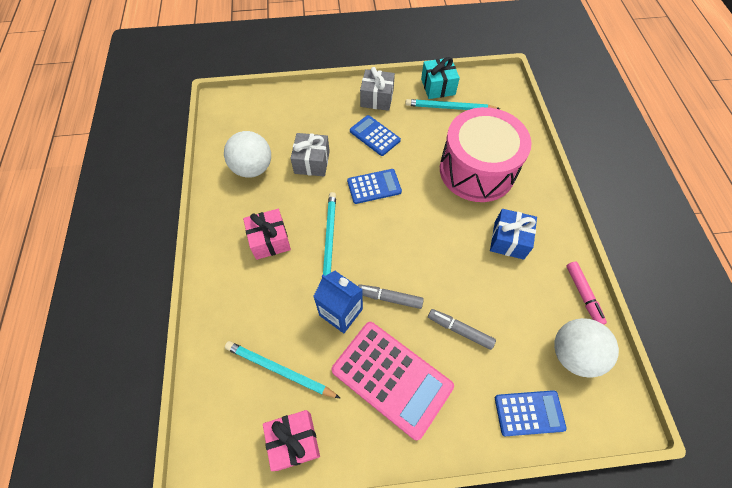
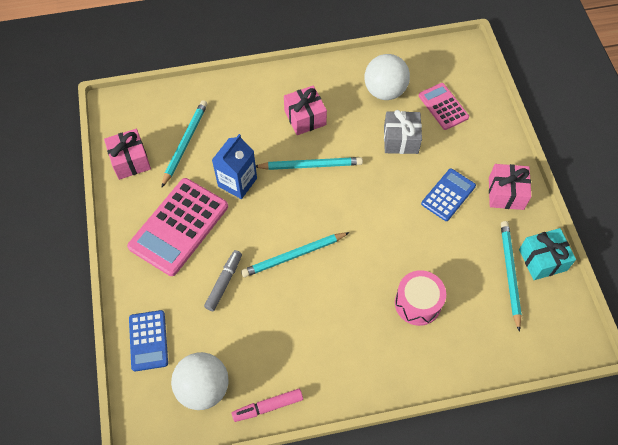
camera: 85 degrees right, 0 degrees up
blue calculator [347,169,402,204] -> none
grey marker [358,284,424,309] -> none
grey gift [360,67,395,111] -> pink gift [489,164,531,210]
pink drum [440,107,532,202] -> pink drum [395,270,446,326], size x0.53
blue gift [490,209,537,260] -> none
none -> turquoise pencil [241,232,350,277]
none -> pink calculator [419,83,469,130]

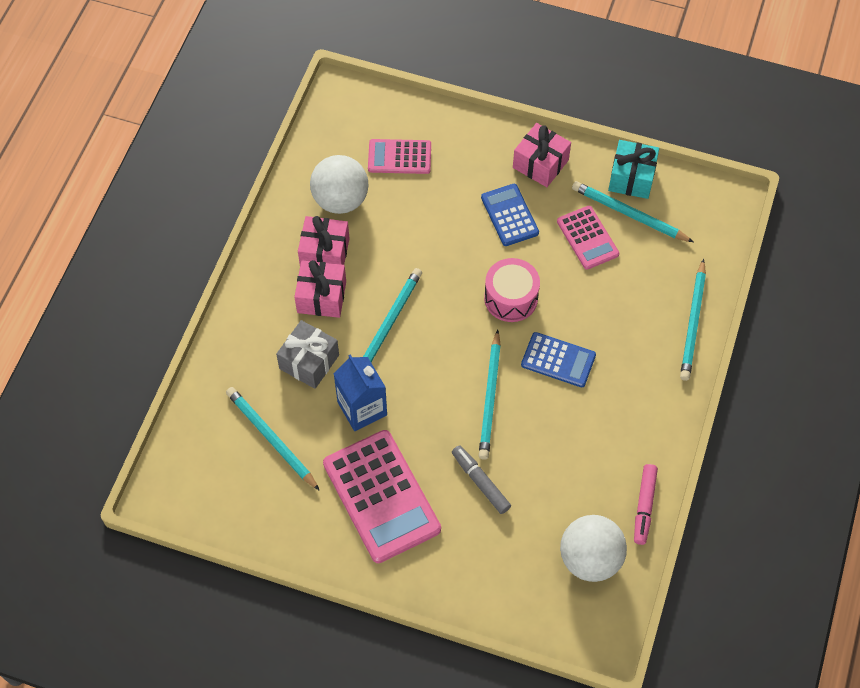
camera: 60 degrees left, 0 degrees up
pink gift [104,129,151,180] -> pink gift moved to [298,216,350,265]
blue calculator [129,310,168,372] -> blue calculator moved to [521,332,596,387]
grey gift [384,110,422,154] -> grey gift moved to [276,320,339,389]
pink drum [395,270,446,326] -> pink drum moved to [484,258,540,322]
none -> pink calculator [557,206,619,270]
none -> turquoise pencil [680,259,706,381]

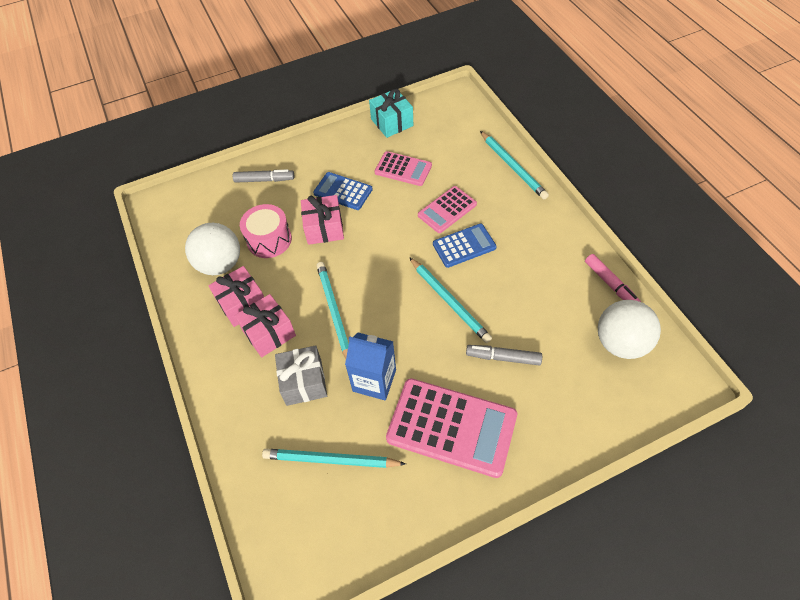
camera: 40 degrees left, 5 degrees down
pink calculator [368,139,431,174] -> pink calculator moved to [418,186,477,233]
pink drum [484,258,540,322] -> pink drum moved to [240,204,292,258]
pink gift [513,123,571,187] -> pink gift moved to [301,195,344,245]
turquoise pencil [572,181,694,242] -> none
none -> grey marker [233,169,294,183]

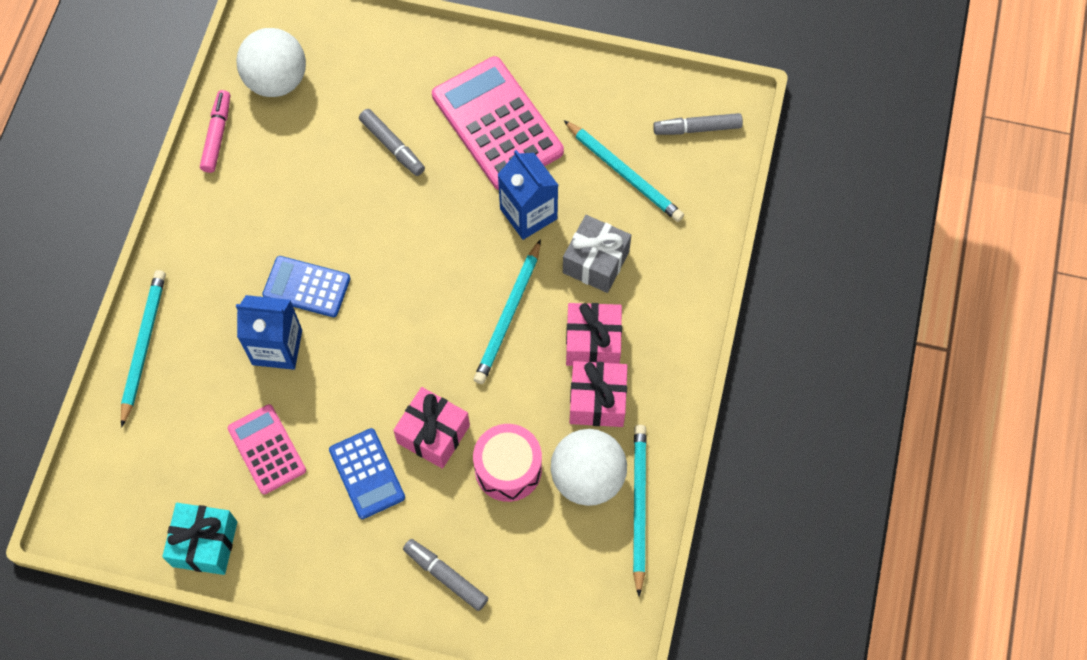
camera: 145 degrees left, 10 degrees up
turquoise pencil [409,257,492,343] -> turquoise pencil moved to [633,425,647,596]
pink calculator [418,186,477,233] -> blue carton [236,295,302,370]
none -> grey marker [653,113,743,135]

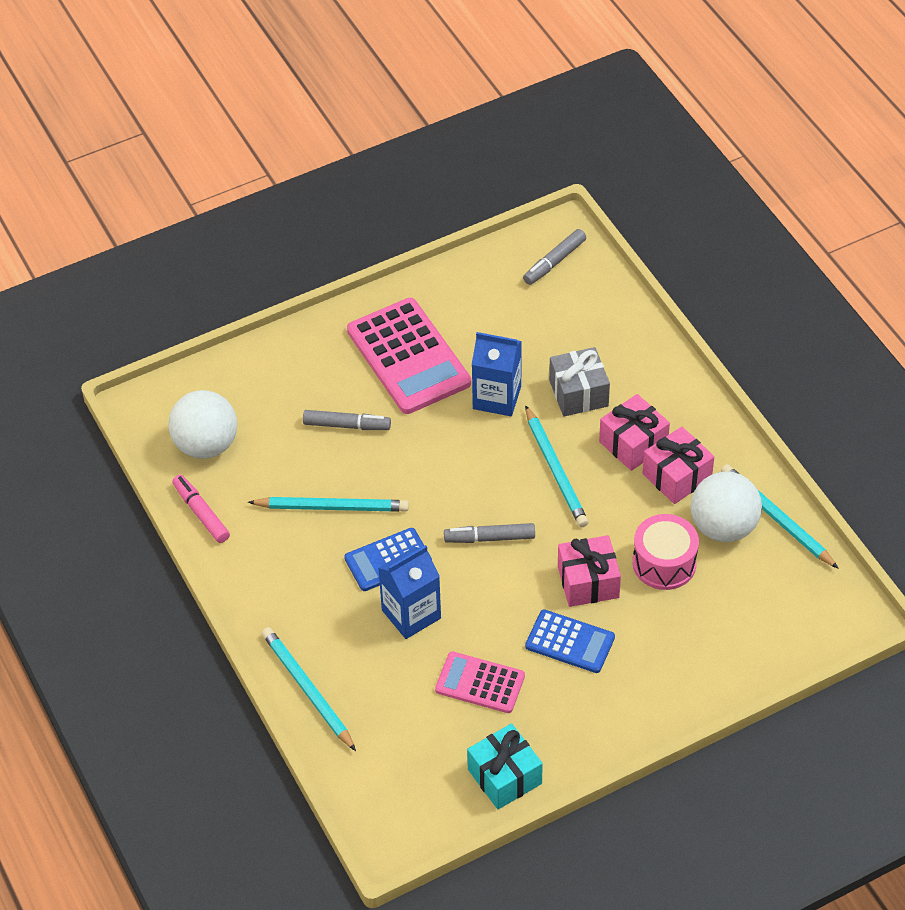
camera: 40 degrees left, 15 degrees down
grey marker [403,539,488,611] -> grey marker moved to [444,523,535,543]
pink calculator [432,56,564,190] -> pink calculator turned 135 degrees counterclockwise [347,298,471,414]
turquoise pencil [564,120,684,222] -> turquoise pencil moved to [248,497,409,512]

